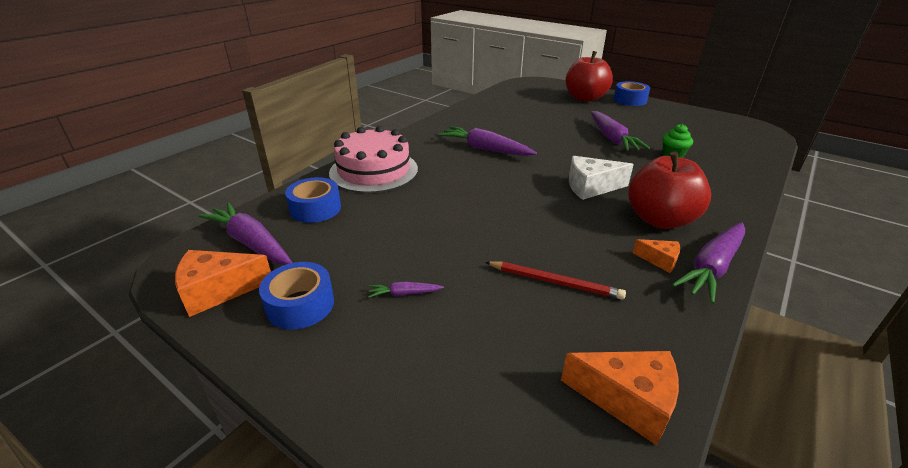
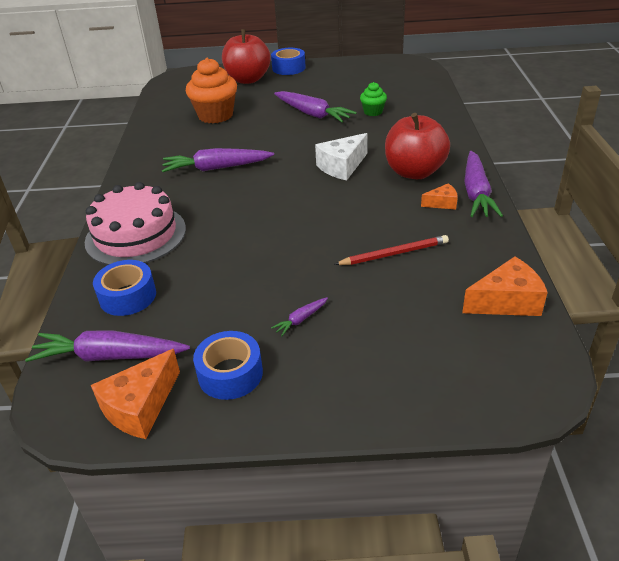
camera: 35 degrees left, 5 degrees up
none -> orange cupcake [186,58,237,123]

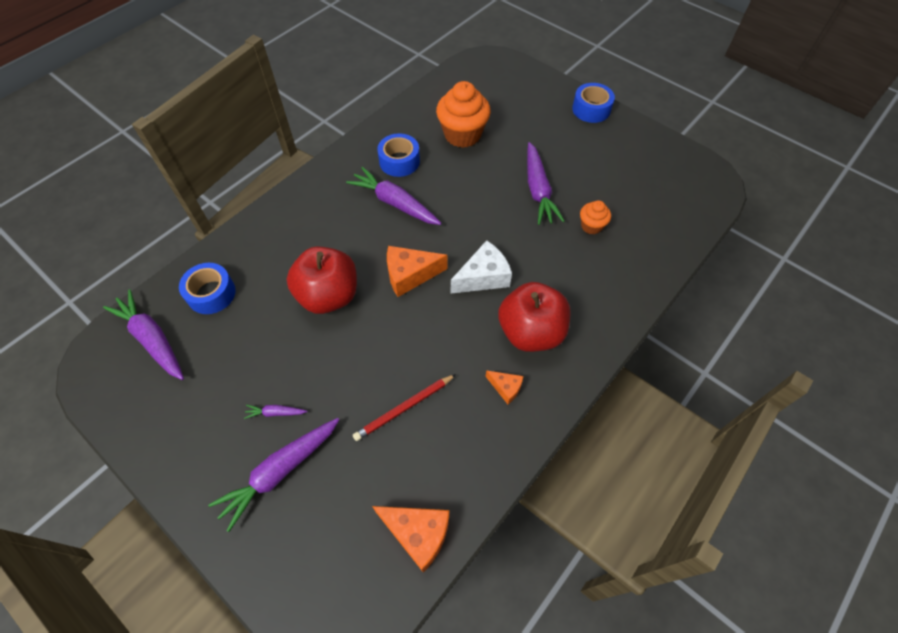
camera: 40 degrees right, 20 degrees up
pink cake [85,182,186,265] -> none
orange cheese [91,349,180,439] -> orange cheese moved to [387,246,447,297]
blue tape [193,331,263,400] -> blue tape moved to [377,133,420,177]
red apple [222,29,270,84] -> red apple moved to [287,246,357,314]
white cheese [315,133,368,181] -> white cheese turned 150 degrees clockwise [451,240,512,293]
red pencil [334,235,449,265] -> red pencil turned 120 degrees clockwise [353,374,456,441]
green cupcake [360,82,387,116] -> orange cupcake [580,200,611,234]
purple carrot [464,151,503,217] -> purple carrot moved to [208,418,340,532]

